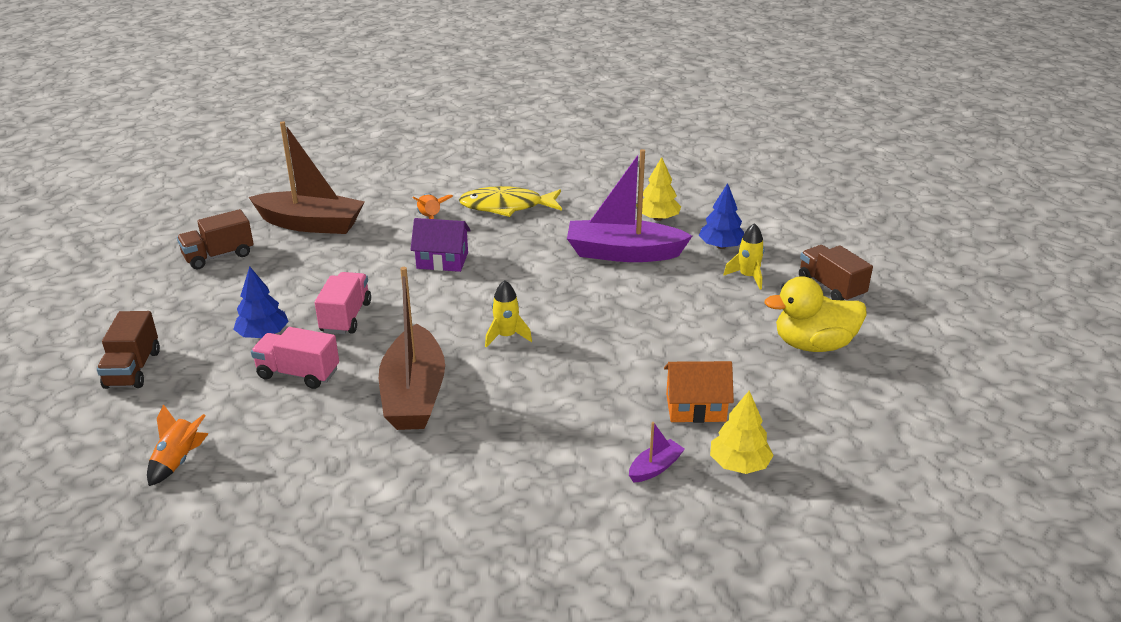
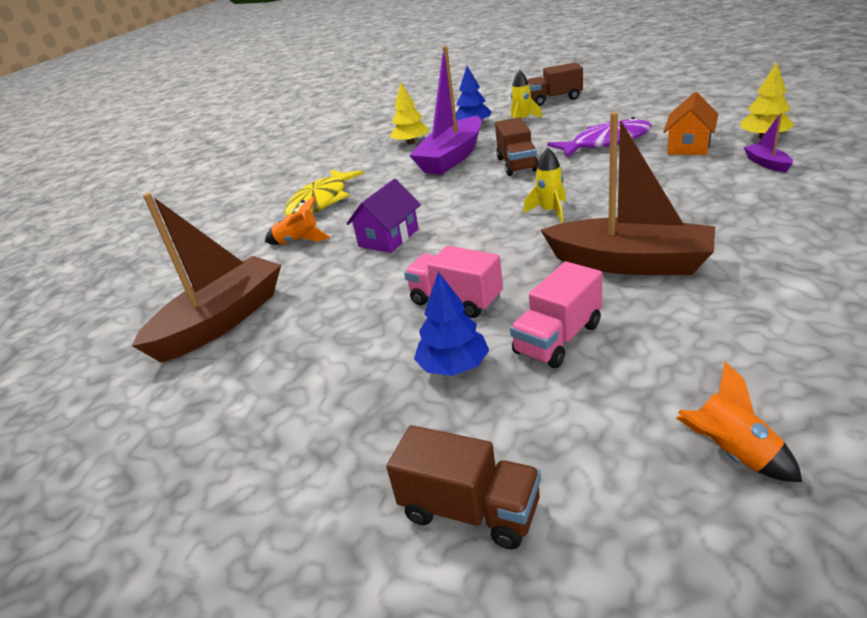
camera: 60 degrees left, 0 degrees up
brown truck [177,209,254,269] -> brown truck moved to [495,117,538,176]
yellow duck [764,276,867,352] -> none
none -> purple fish [547,117,652,158]

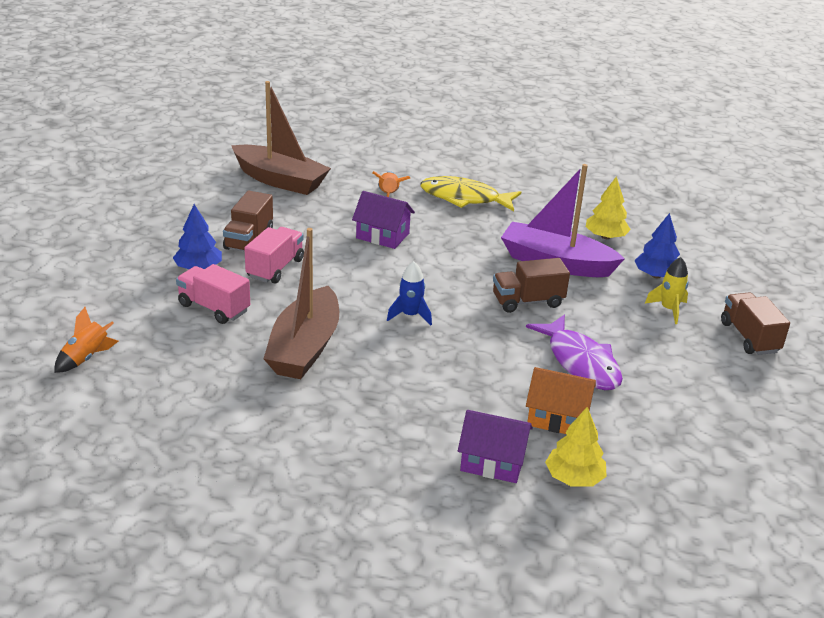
camera: 75 degrees right, 0 degrees up
brown truck [386,425,541,550] -> brown truck moved to [223,191,273,252]
yellow rocket [524,148,566,223] -> blue rocket [387,261,432,325]
purple boat [744,113,793,172] -> purple house [458,410,533,483]

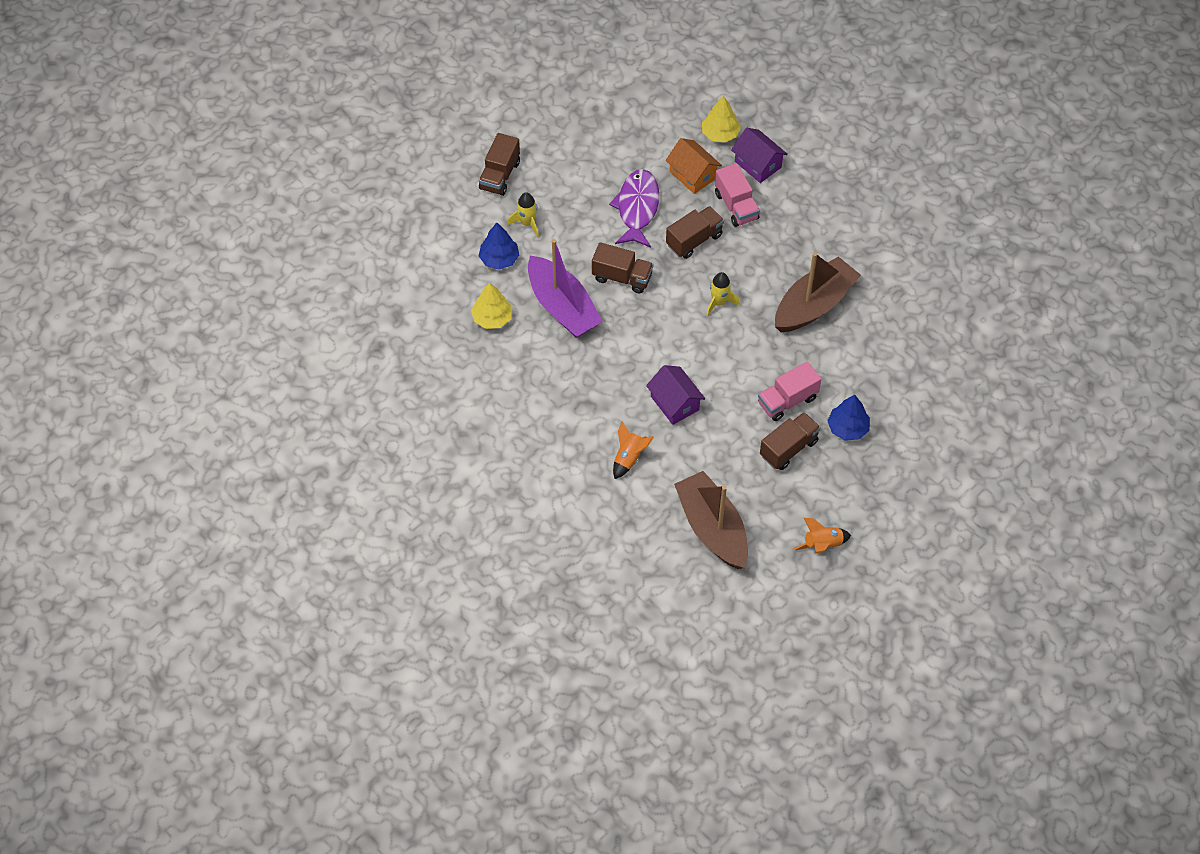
camera: 145 degrees left, 25 degrees up
orange rocket [54,307,118,373] -> orange rocket moved to [794,518,851,554]
pink truck [176,264,250,324] -> pink truck moved to [715,163,760,227]
blue rocket [387,261,432,325] -> yellow rocket [706,272,740,317]
yellow fish [420,176,521,211] -> none
none -> brown truck [666,206,724,259]

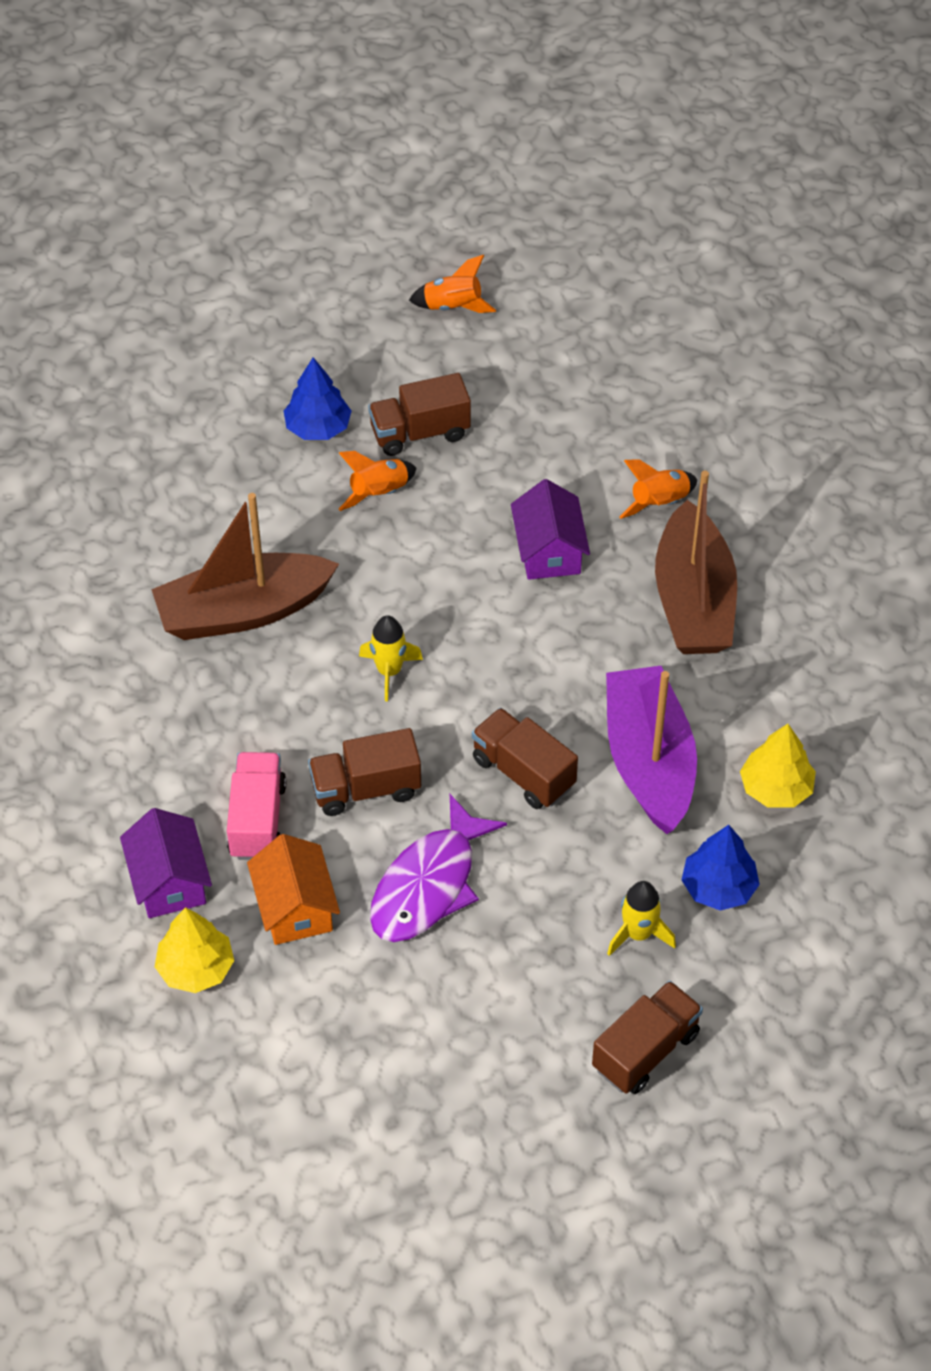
camera: 155 degrees left, 5 degrees down
brown boat [674,471,748,569] -> brown boat moved to [655,471,737,654]
pink truck [758,361,821,421] -> orange rocket [339,451,417,511]

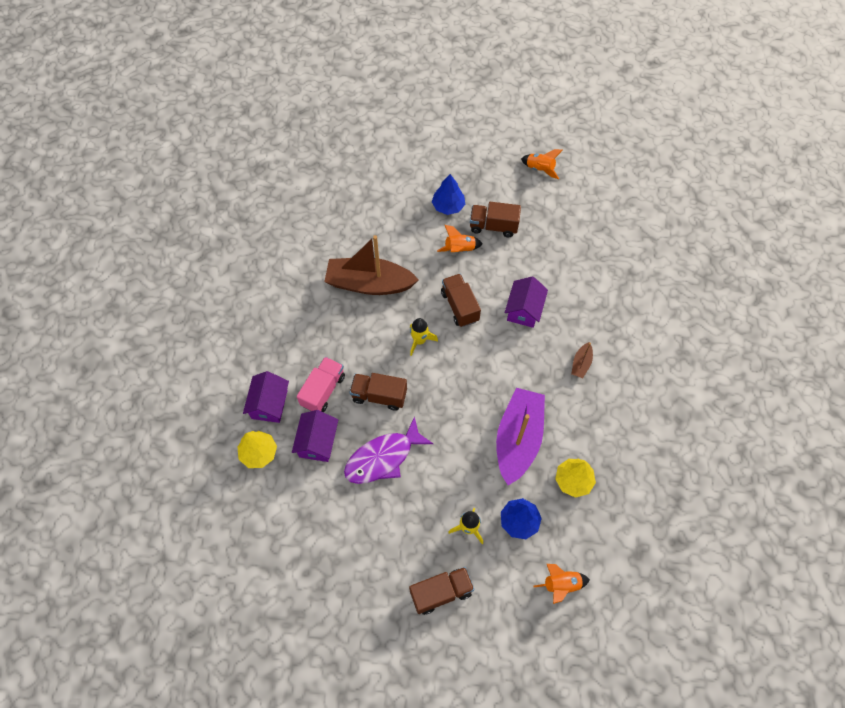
camera: 25 degrees right, 10 degrees up
orange house [247,834,340,945] -> purple house [292,410,338,462]
brown truck [472,708,578,809] -> brown truck moved to [441,274,481,327]
orange rocket [619,459,697,519] -> orange rocket moved to [533,564,590,604]
brown boat [655,471,737,654] -> brown boat [571,342,593,378], size x0.42

